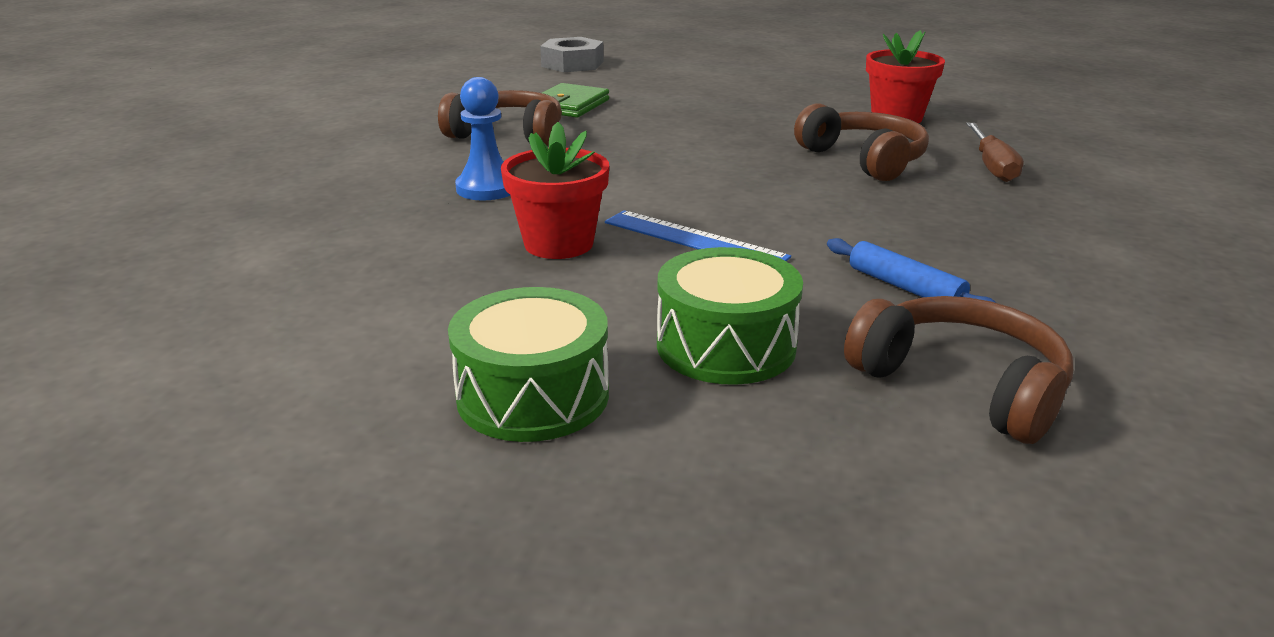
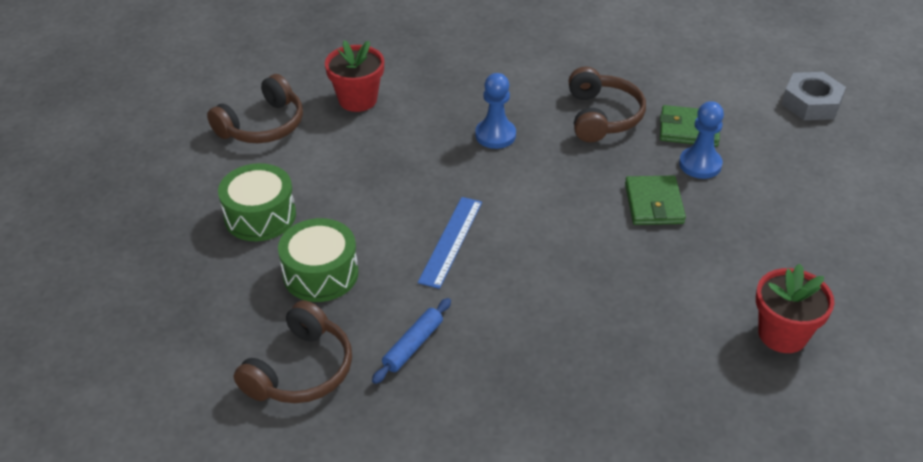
camera: 75 degrees right, 15 degrees up
red flower pot [501,122,609,259] -> red flower pot moved to [325,40,384,112]
brown headphones [794,103,929,181] -> brown headphones moved to [207,74,303,143]
brown screwdriver [966,123,1024,182] -> none
none -> green wallet [625,176,686,225]
none -> blue pawn [679,101,724,179]

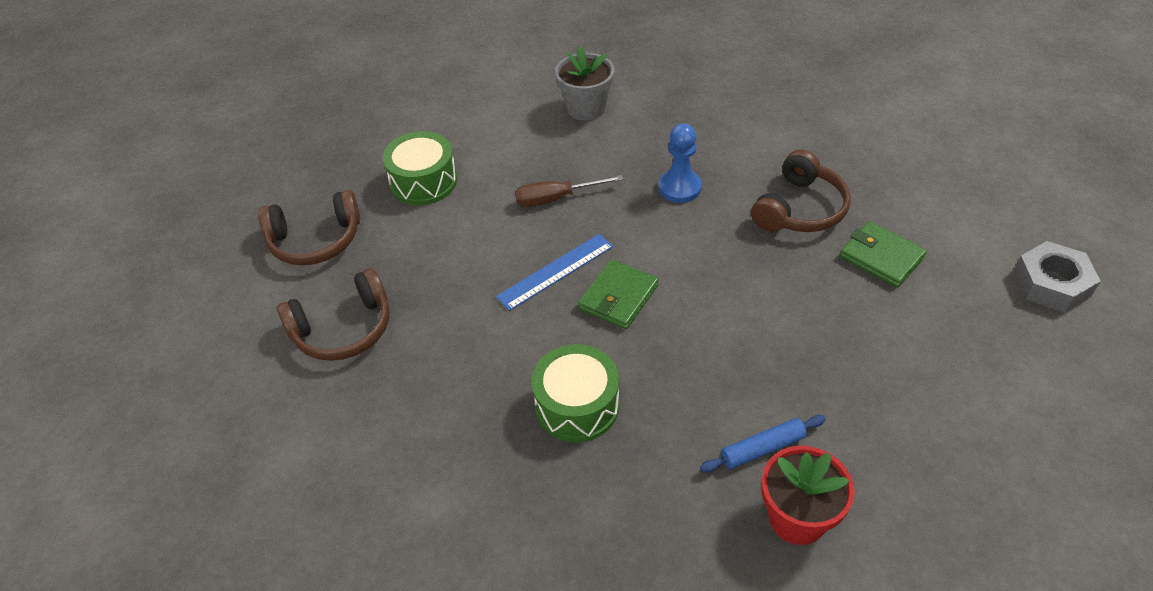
camera: 35 degrees right, 5 degrees up
brown headphones [207,74,303,143] -> brown headphones moved to [258,190,360,265]
green drum [278,218,358,302] -> green drum moved to [532,344,619,442]
red flower pot [325,40,384,112] -> grey flower pot [555,46,614,121]
blue rolling pin [372,298,451,384] -> blue rolling pin moved to [700,415,826,473]
green wallet [625,176,686,225] -> green wallet moved to [578,259,659,329]
blue pawn [679,101,724,179] -> none
none -> brown screwdriver [515,175,623,207]

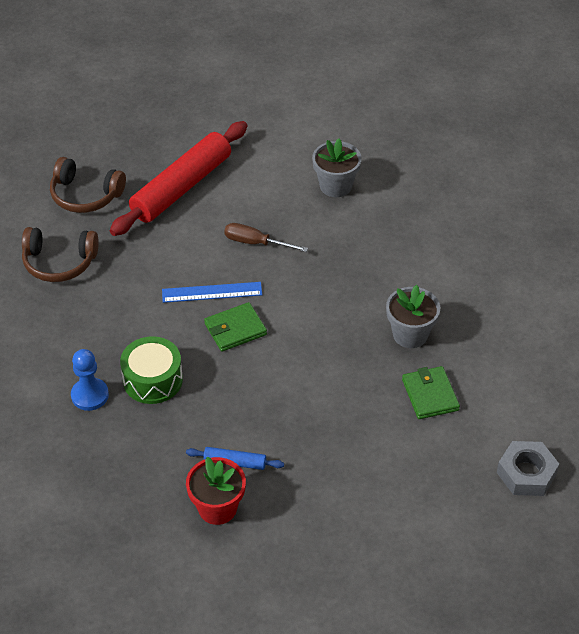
camera: 30 degrees right, 0 degrees up
green drum [383,131,457,205] -> red rolling pin [110,121,247,236]
blue pawn [658,124,702,203] -> blue pawn moved to [71,349,109,411]
brown headphones [751,150,851,232] -> grey flower pot [386,285,440,348]

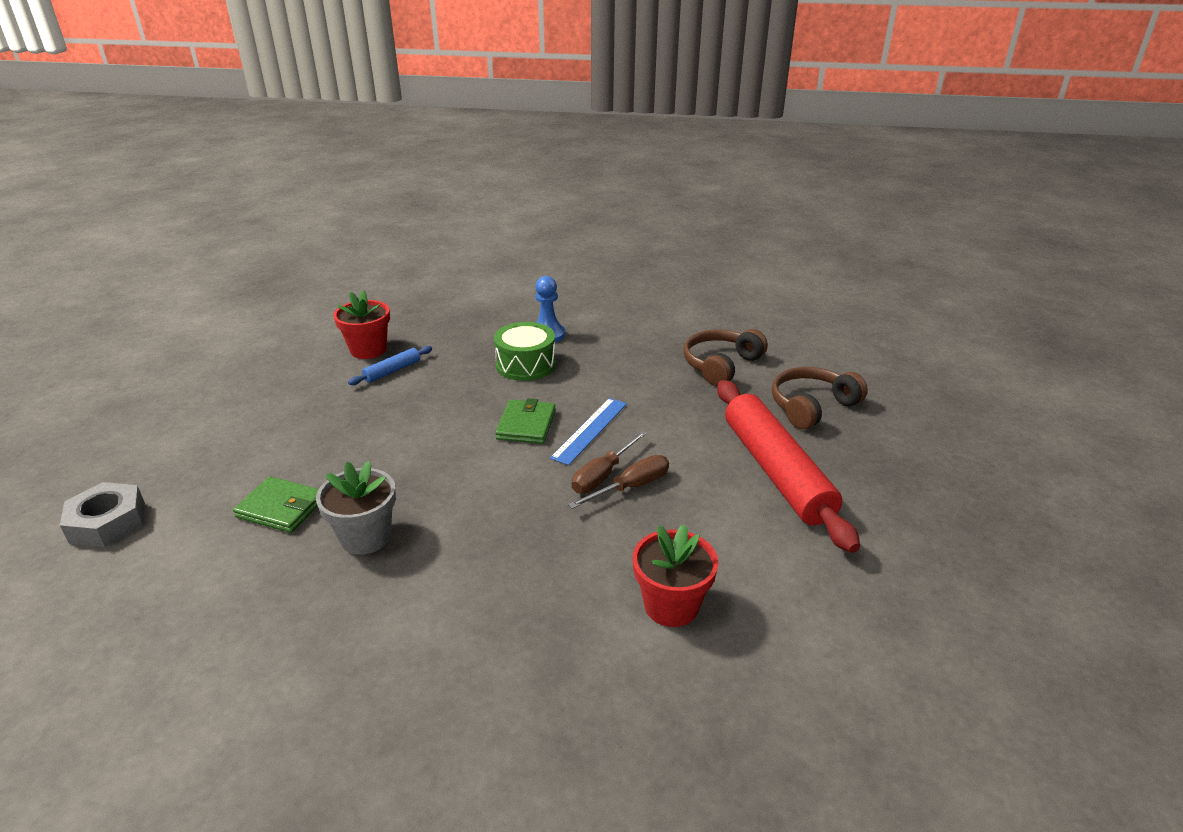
camera: 125 degrees right, 15 degrees down
grey flower pot [312,138,362,197] -> red flower pot [633,524,718,627]
none -> brown screwdriver [572,430,647,494]

